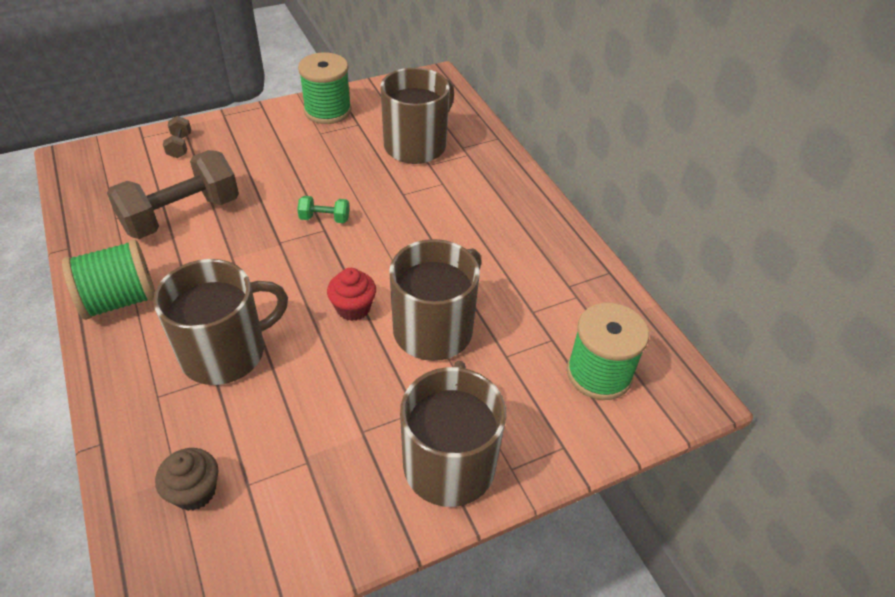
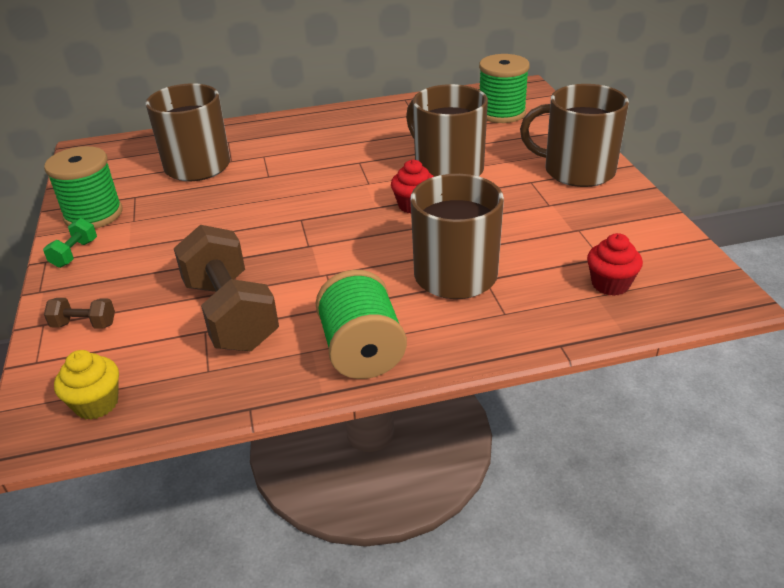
camera: 75 degrees left, 10 degrees down
brown cupcake [155,448,218,511] -> red cupcake [587,233,643,296]
green dumbbell [297,196,349,223] -> green dumbbell moved to [43,218,97,268]
none -> yellow cupcake [54,350,119,420]

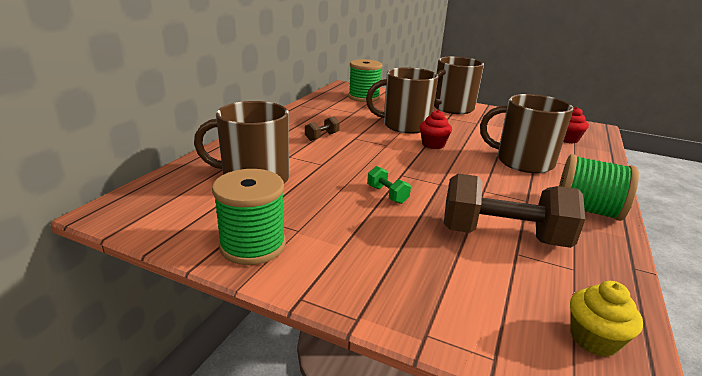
camera: 55 degrees left, 10 degrees down
green dumbbell [43,218,97,268] -> green dumbbell moved to [367,166,411,204]
brown dumbbell [44,298,115,329] -> brown dumbbell moved to [305,116,340,141]

